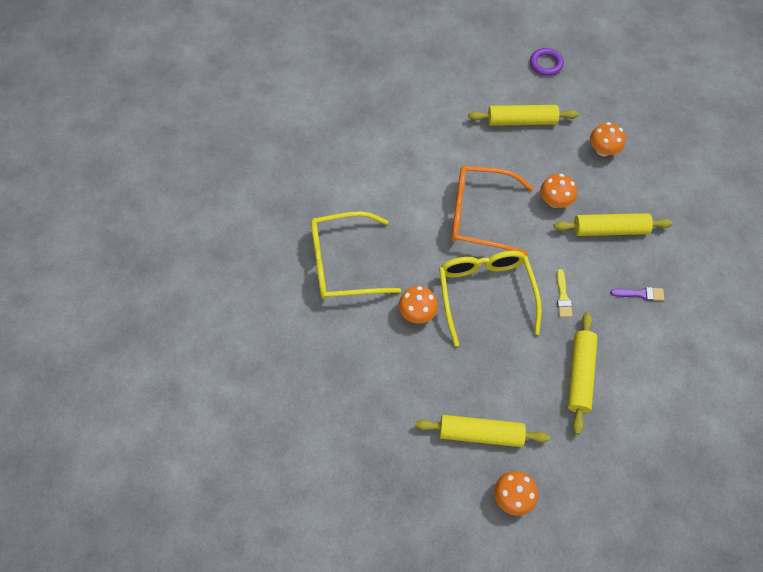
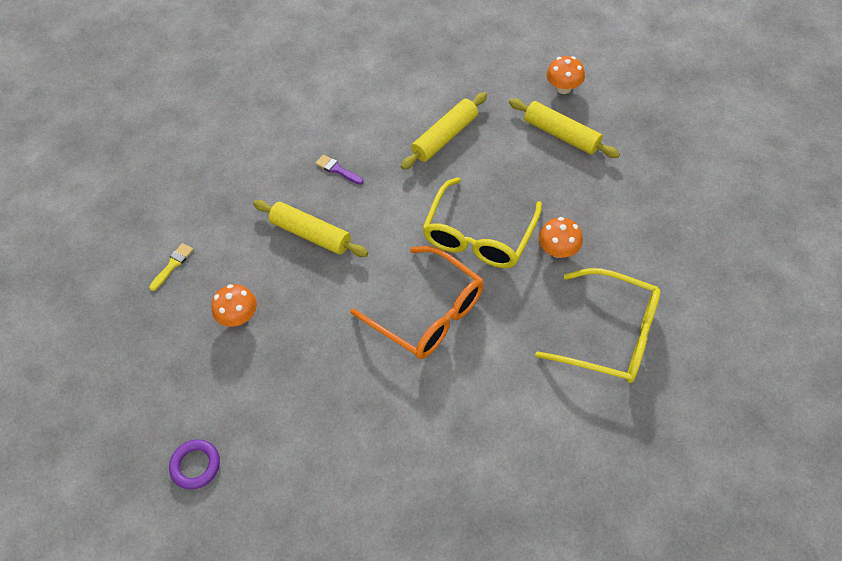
camera: 145 degrees left, 5 degrees down
yellow rolling pin [468,105,579,126] -> none
orange mushroom [540,174,577,208] -> none
yellow brush [557,269,573,317] -> yellow brush moved to [149,243,193,291]

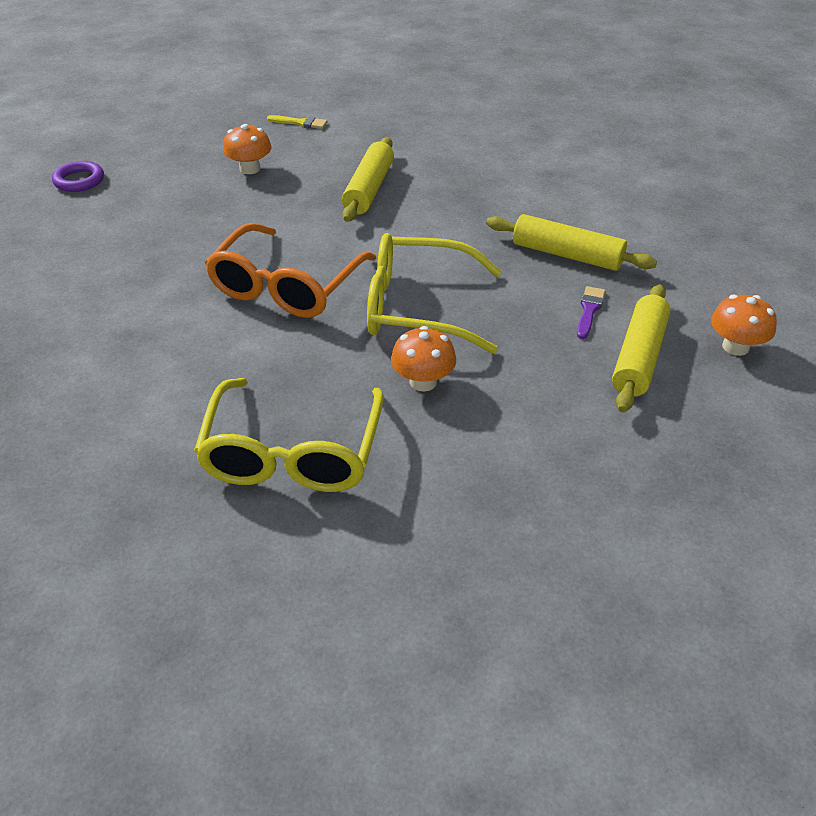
camera: 70 degrees right, 15 degrees down
purple brush [315,154,364,185] -> purple brush moved to [577,286,605,339]

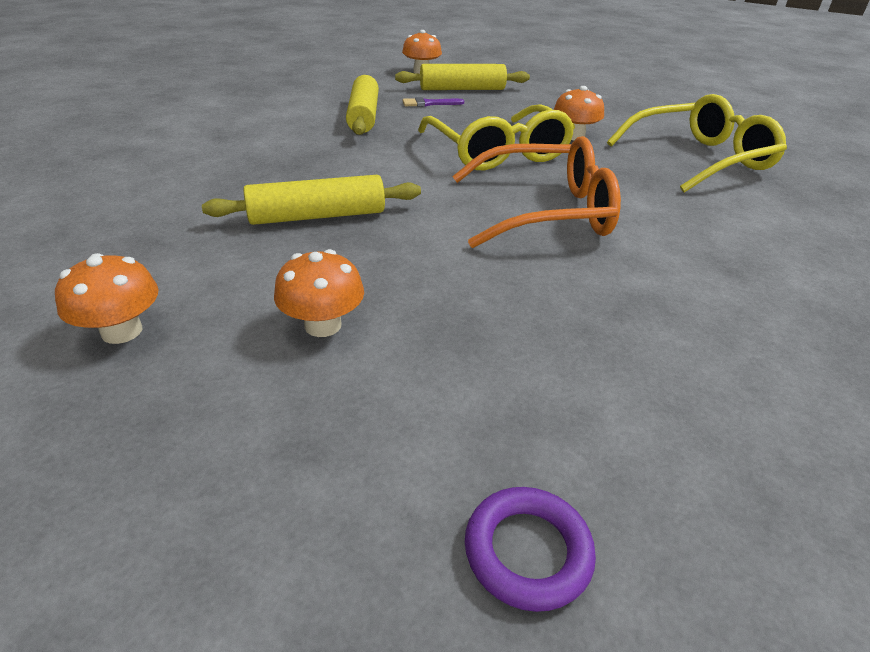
camera: 120 degrees left, 5 degrees down
yellow brush [267,115,327,129] -> orange mushroom [55,253,159,344]

